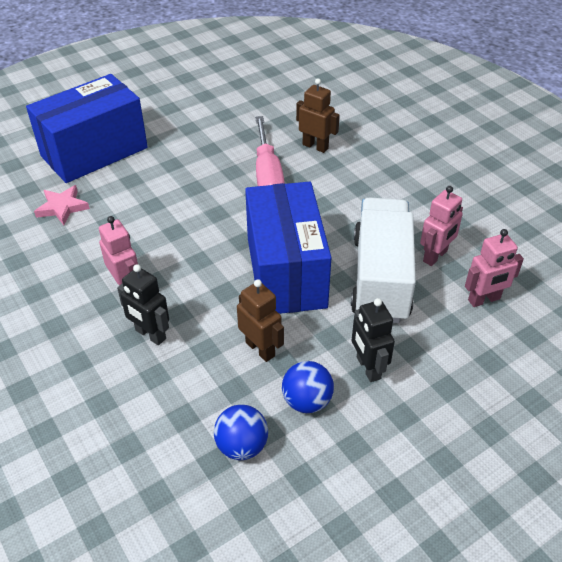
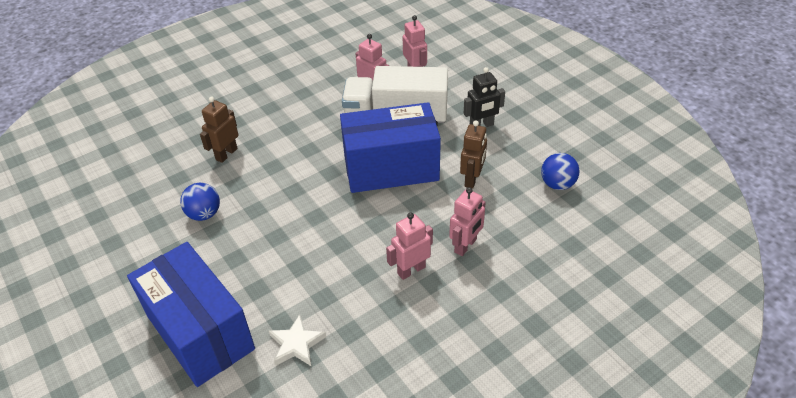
camera: 90 degrees left, 0 degrees up
pink star [34,185,90,225] -> white star [269,314,326,366]
black robot [117,264,169,345] -> pink robot [449,187,486,256]
brown robot [237,279,284,362] -> brown robot turned 150 degrees clockwise [460,121,487,189]
pink screwdriver [255,116,285,186] -> none
blue ball [282,361,334,413] -> blue ball moved to [180,183,220,221]

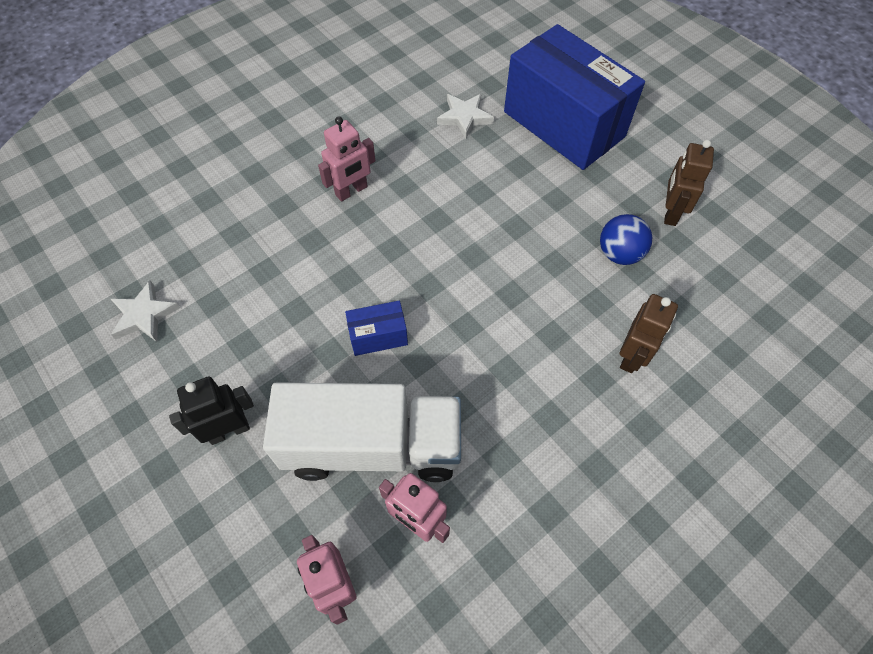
camera: 175 degrees right, 15 degrees up
blue box [340,102,441,193] -> blue box [345,301,408,356], size x0.41
pink robot [449,187,486,256] -> none
brown robot [460,121,487,189] -> brown robot moved to [664,140,714,226]
blue ball [541,153,579,190] -> white star [111,280,180,342]

